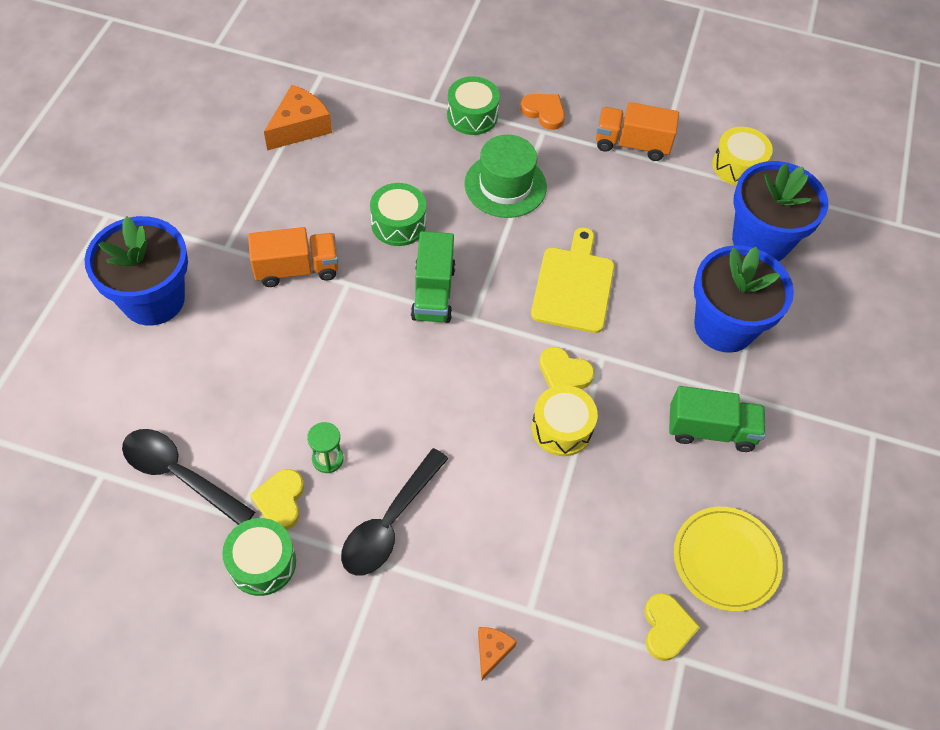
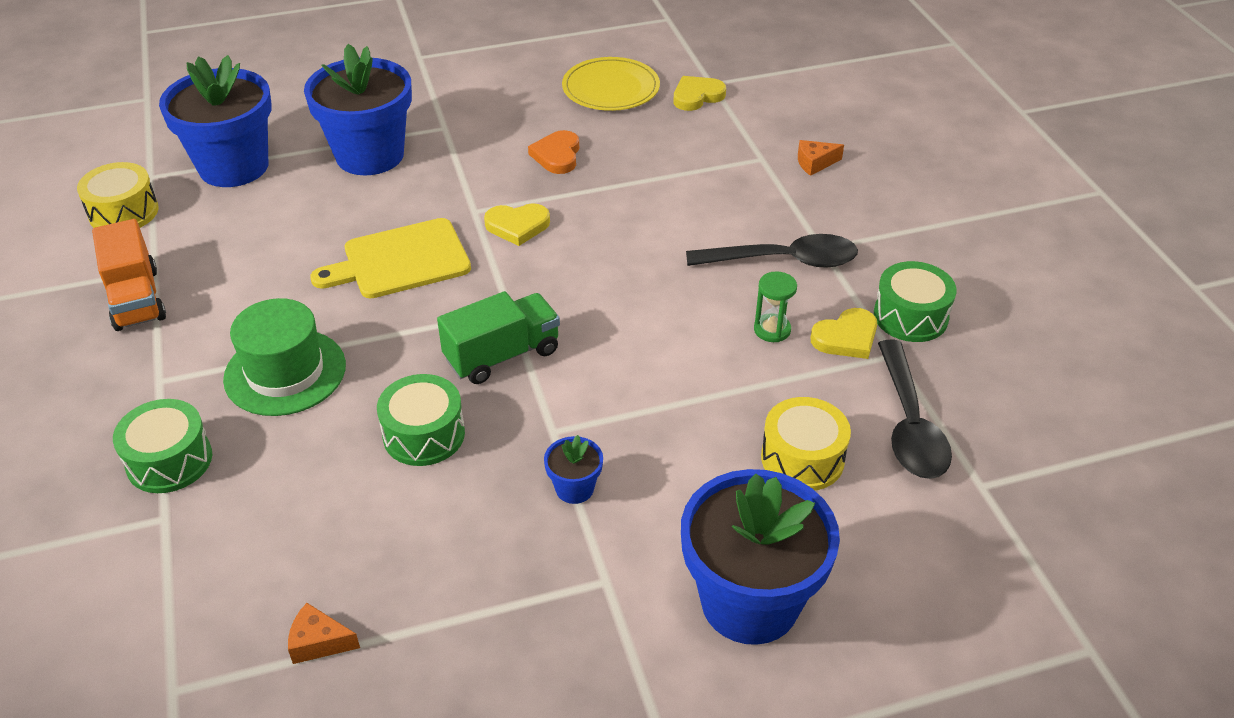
camera: 120 degrees left, 15 degrees down
orange truck [248,227,338,287] -> blue flower pot [544,435,603,504]
orange cheese [264,85,332,151] -> orange cheese [288,603,360,664], size x0.54
orange heart [520,94,565,130] -> orange heart moved to [528,130,579,174]
yellow drum [532,385,598,456] -> yellow drum moved to [761,397,851,491]
yellow heart [539,347,595,389] -> yellow heart turned 90 degrees clockwise [484,203,550,246]
green truck [669,386,765,452] -> none

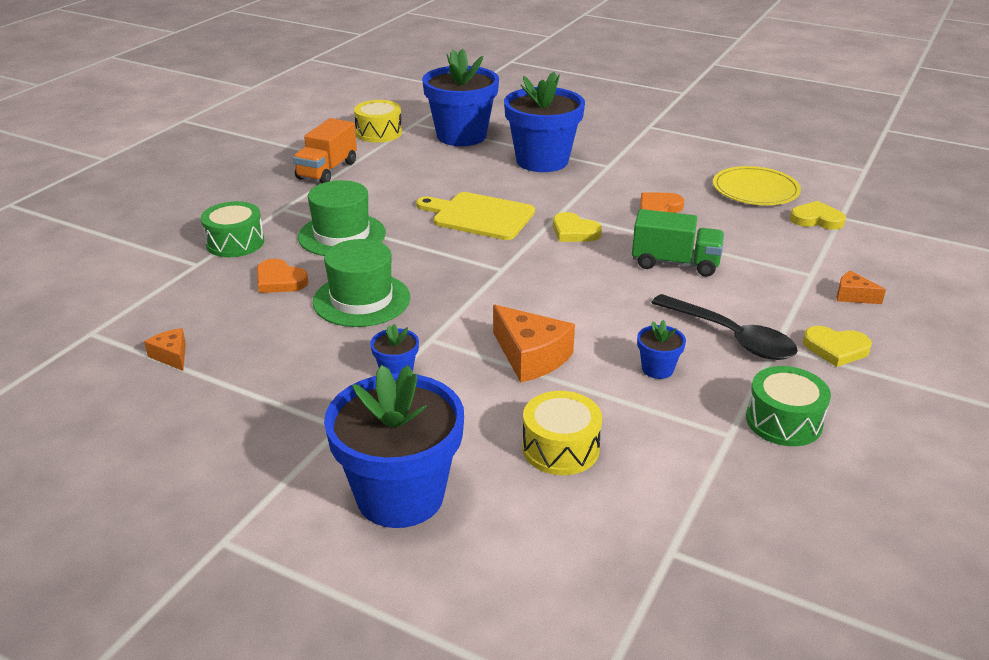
camera: 45 degrees right, 10 degrees down
green drum [377,374,465,466] -> green hat [313,239,410,327]
green truck [437,291,560,384] -> green truck moved to [632,209,724,277]
green hourglass [754,271,797,342] -> blue flower pot [637,320,686,379]
yellow heart [810,308,877,359] -> yellow heart moved to [803,326,872,367]
black spoon [878,340,952,479] -> none
none -> orange heart [257,259,308,293]
none -> orange cheese [493,305,575,382]

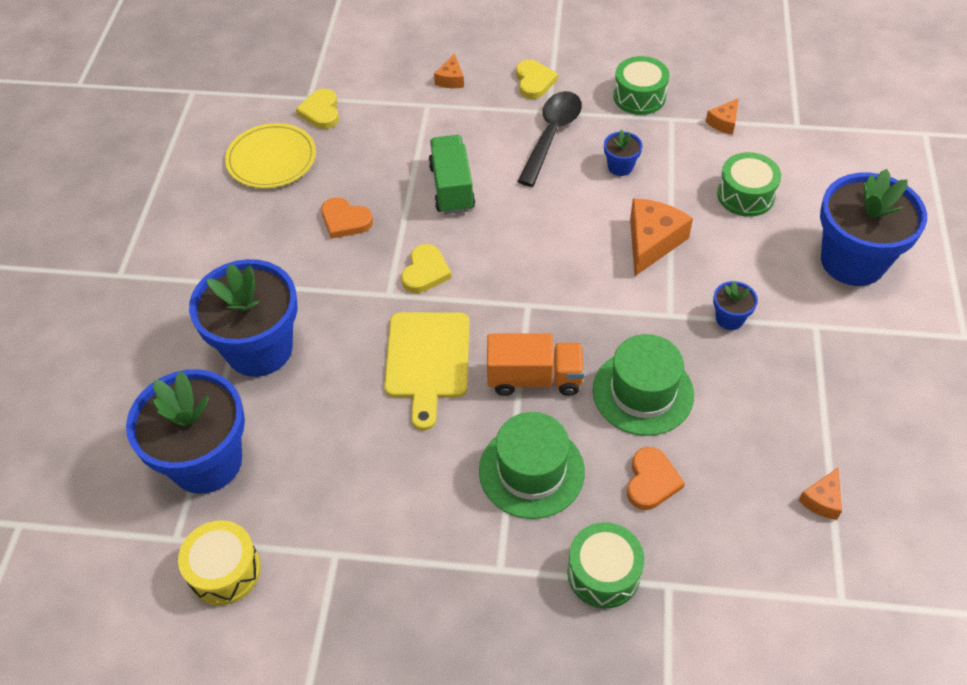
camera: 110 degrees left, 20 degrees up
orange truck [293,118,357,183] -> orange truck moved to [487,334,585,396]
yellow drum [522,391,602,475] -> green drum [717,152,781,217]
none -> orange cheese [706,98,739,135]

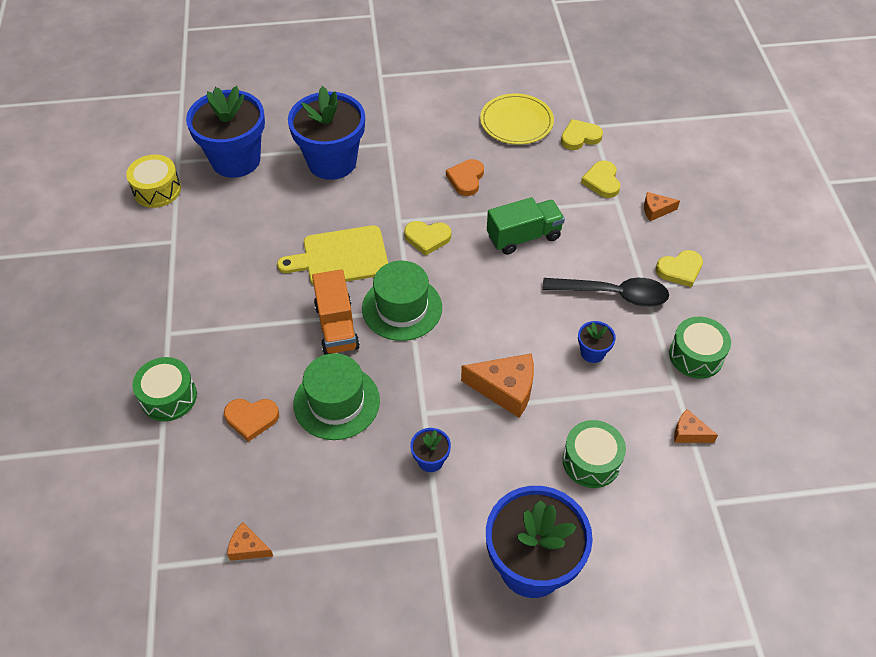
camera: 75 degrees right, 0 degrees up
green hat [479,412,585,519] -> green hat moved to [362,261,442,341]
none -> yellow heart [581,161,620,198]

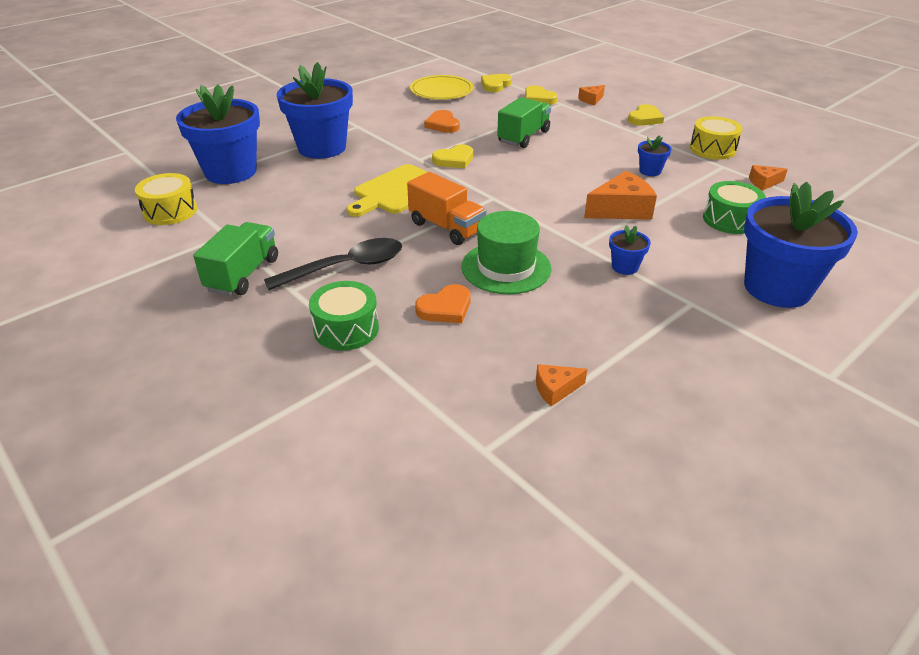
camera: 35 degrees left, 15 degrees down
green hat [362,261,442,341] -> none
black spoon [542,278,669,307] -> black spoon moved to [264,238,402,290]
green drum [669,317,731,379] -> yellow drum [690,116,742,160]
none -> green truck [193,222,278,296]

